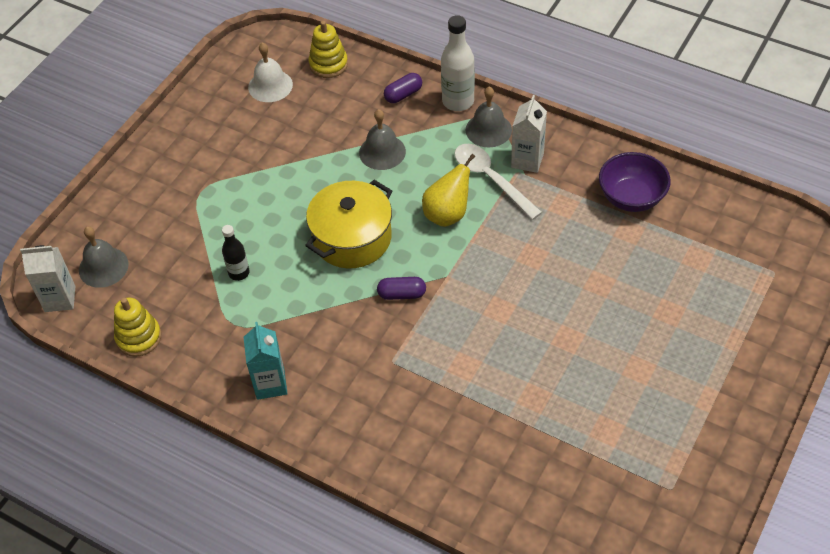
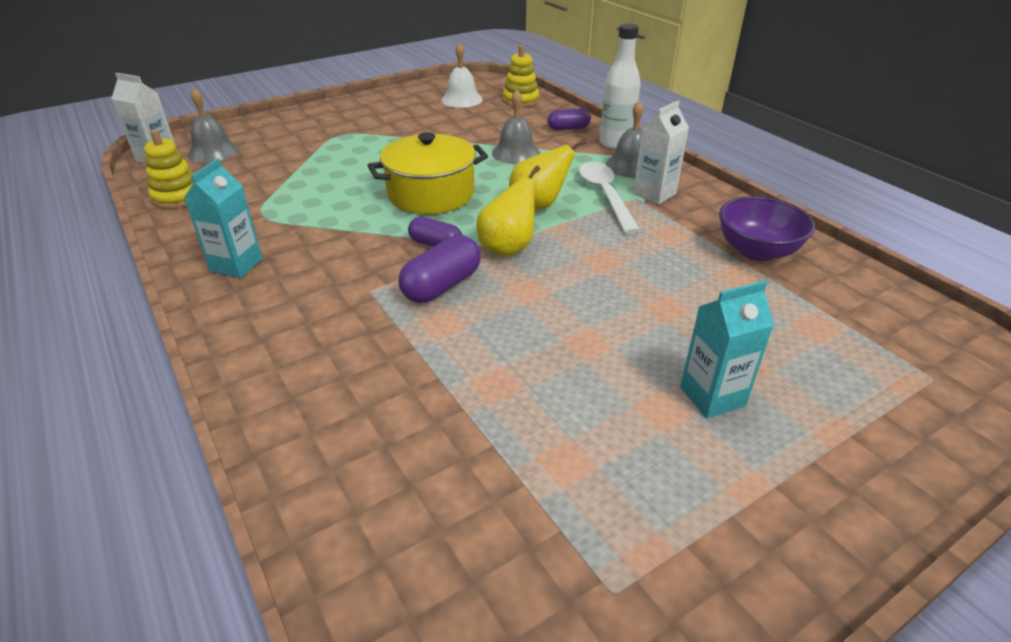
camera: 25 degrees right, 15 degrees down
black bottle [222,225,250,281] -> none
none -> purple capsule [399,235,481,303]
none -> yellow pear [476,165,540,257]
none -> turquoise carton [680,280,774,419]

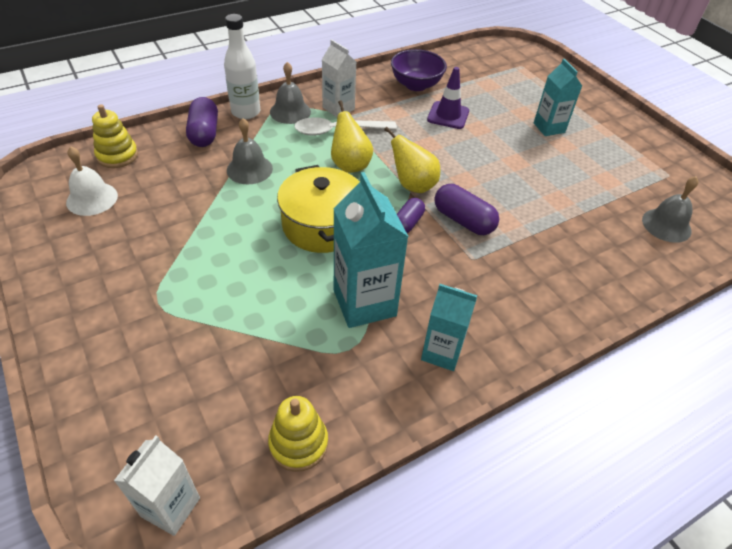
camera: 90 degrees left, 10 degrees up
grey bell [188,88,239,163] -> grey bell moved to [642,176,698,243]
purple capsule [548,108,591,130] -> purple capsule [186,97,218,147], size x1.52
none -> turquoise carton [333,172,409,328]
none -> purple traffic cone [427,67,469,129]

